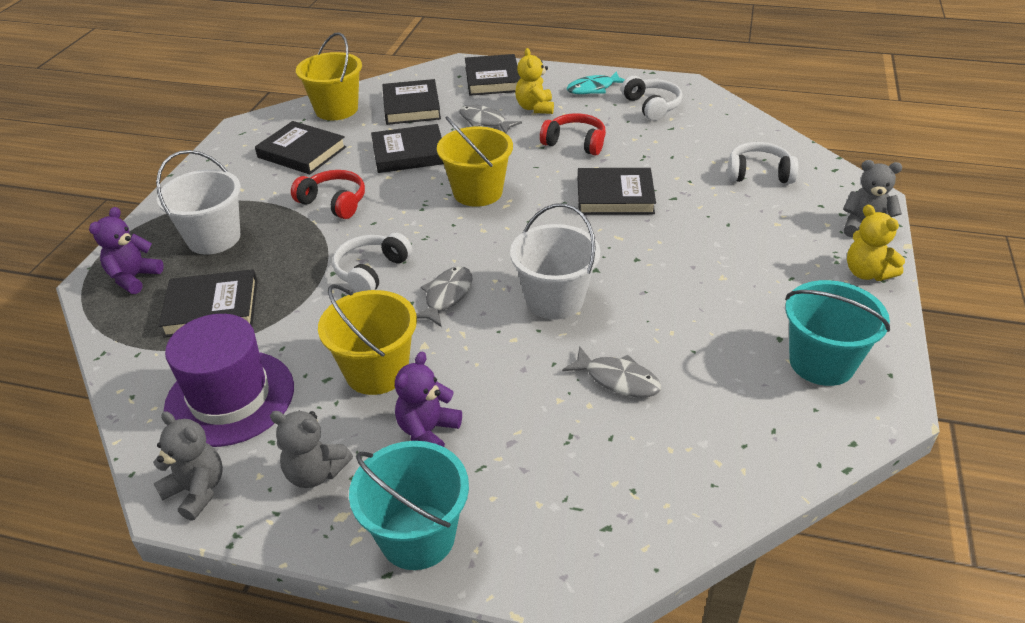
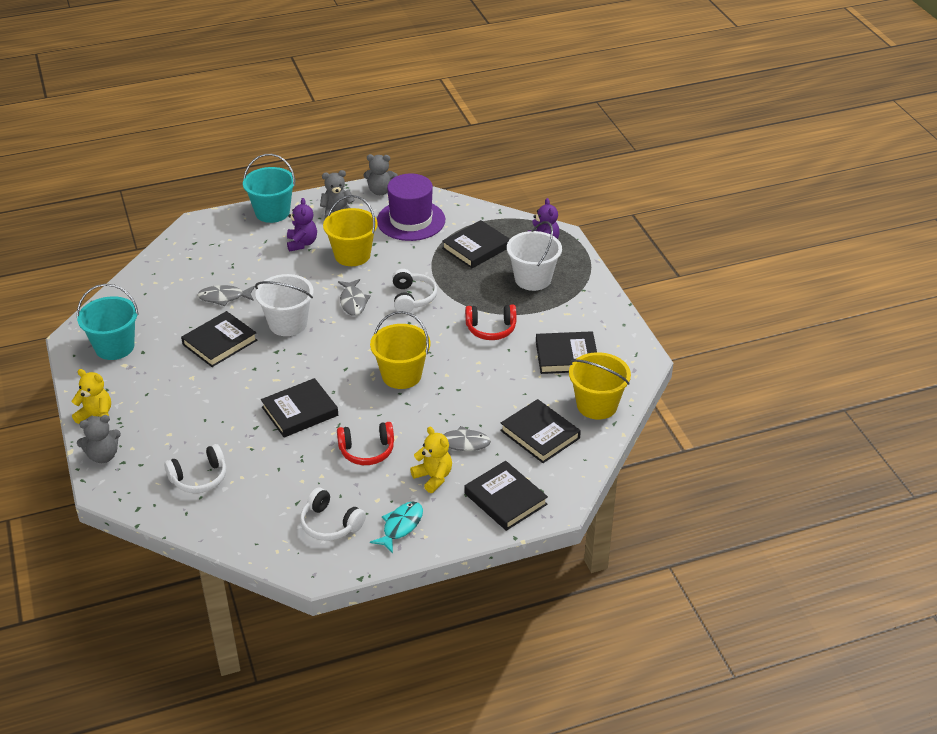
camera: 145 degrees right, 0 degrees up
black book [371,124,444,173] -> black book moved to [181,311,257,367]

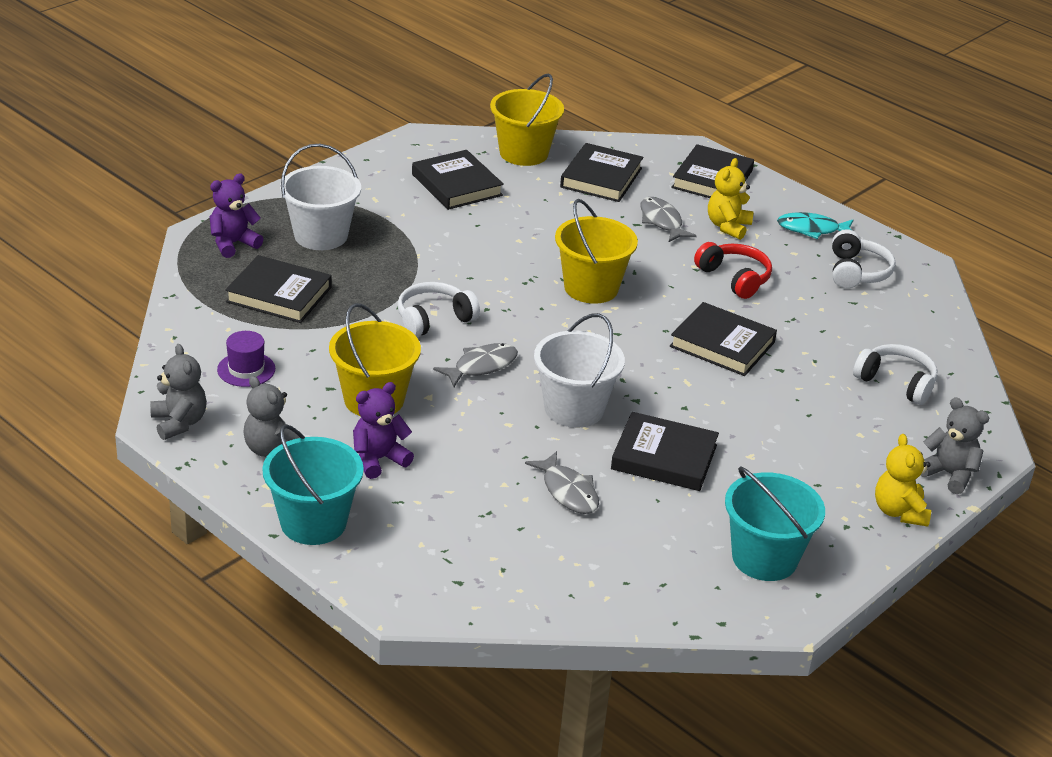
camera: 120 degrees left, 5 degrees down
purple hat [377,174,445,241] -> purple hat [217,331,275,387], size x0.49
red headphones [465,305,517,340] -> none

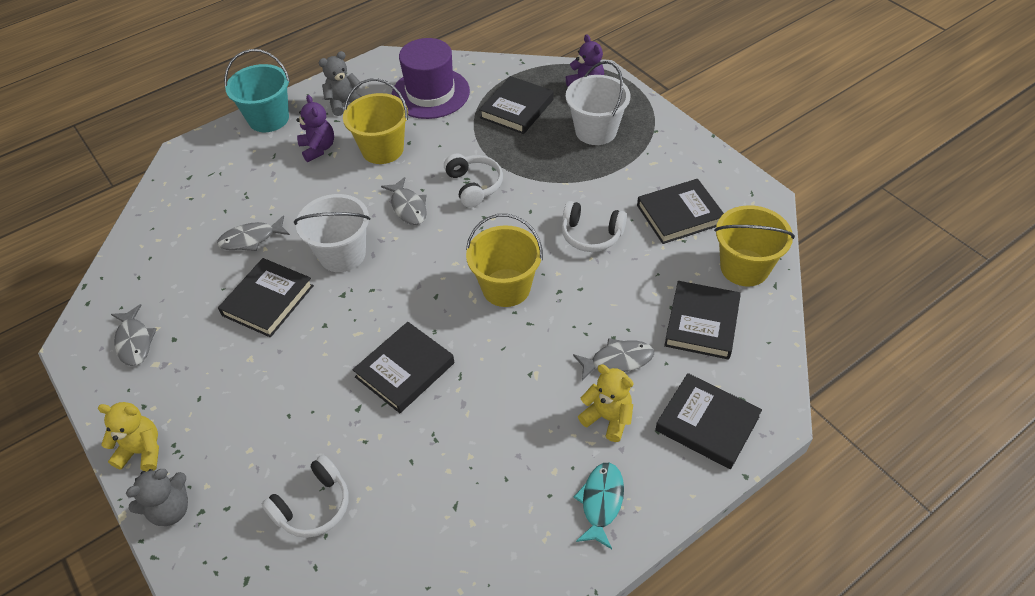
camera: 105 degrees right, 15 degrees up
grey teddy bear [150,344,207,440] -> none
purple hat [217,331,275,387] -> purple hat [392,38,470,119], size x2.04
black book [560,143,643,202] -> black book turned 75 degrees clockwise [664,281,741,360]
red headphones [694,242,772,299] -> none
turquoise bucket [725,466,825,581] -> grey fish [111,304,157,366]
white headphones [832,229,896,289] -> white headphones moved to [562,201,627,252]

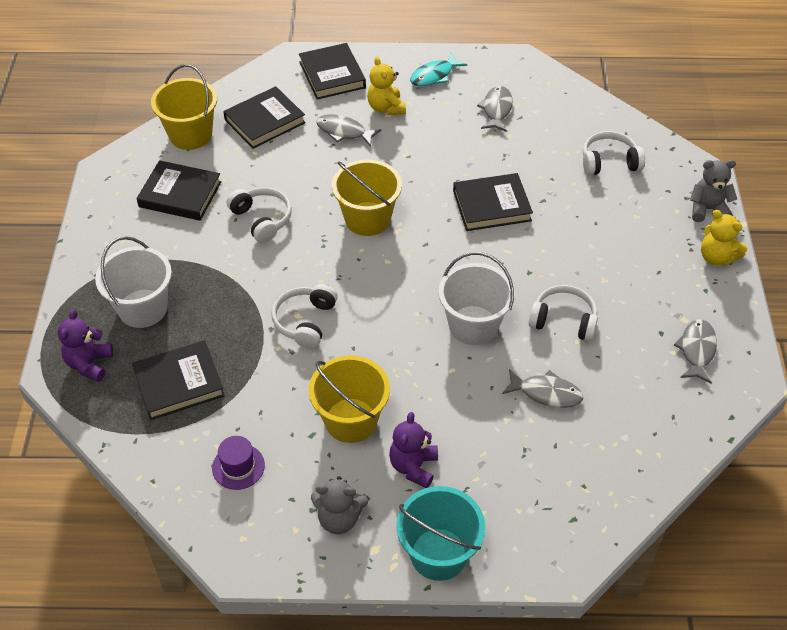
camera: 145 degrees left, 0 degrees up
black book [218,258,314,337] -> white headphones [528,285,598,341]
grey fish [381,177,427,225] -> grey fish moved to [477,86,513,132]
purple hat [392,38,470,119] -> purple hat [212,436,265,490], size x0.49

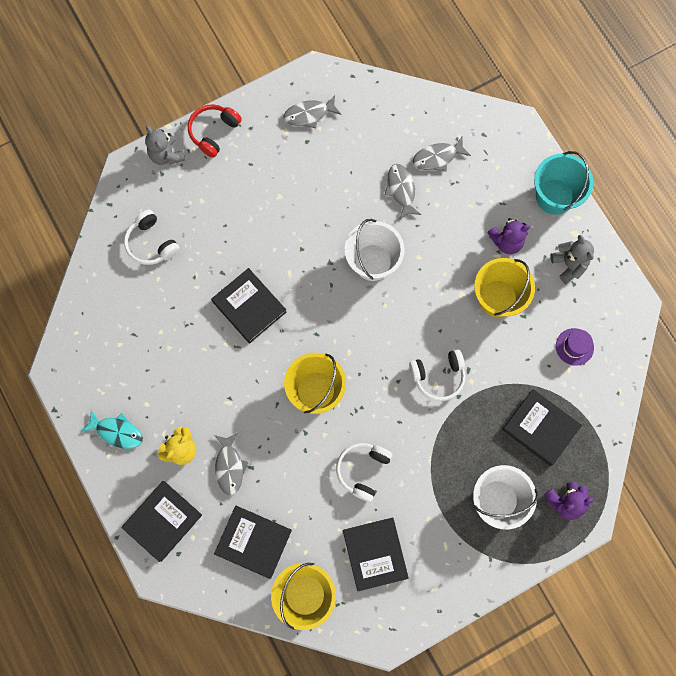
camera: 120 degrees left, 25 degrees up
grey fish [477,86,513,132] -> grey fish moved to [413,137,471,172]
white headphones [528,285,598,341] -> none
yellow teddy bear [701,210,747,265] -> red headphones [188,104,242,158]

